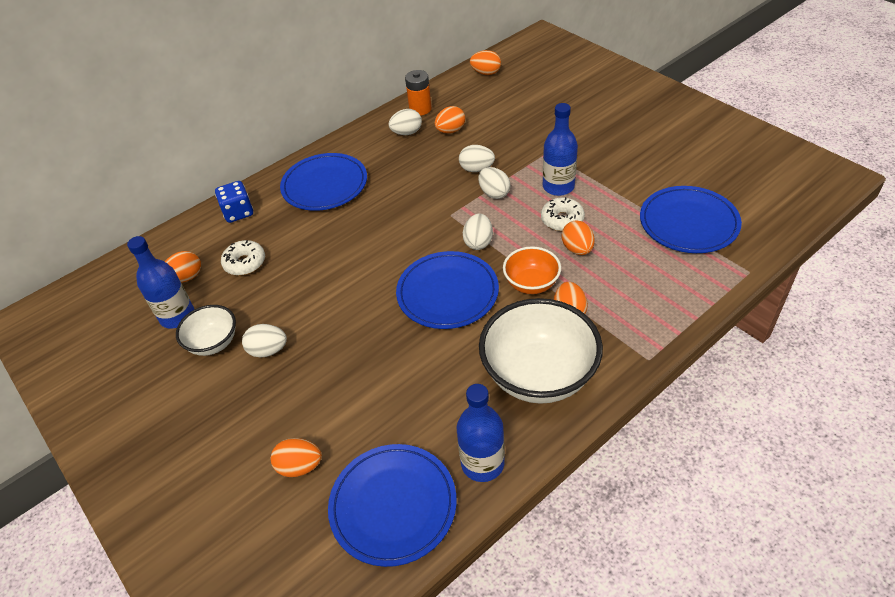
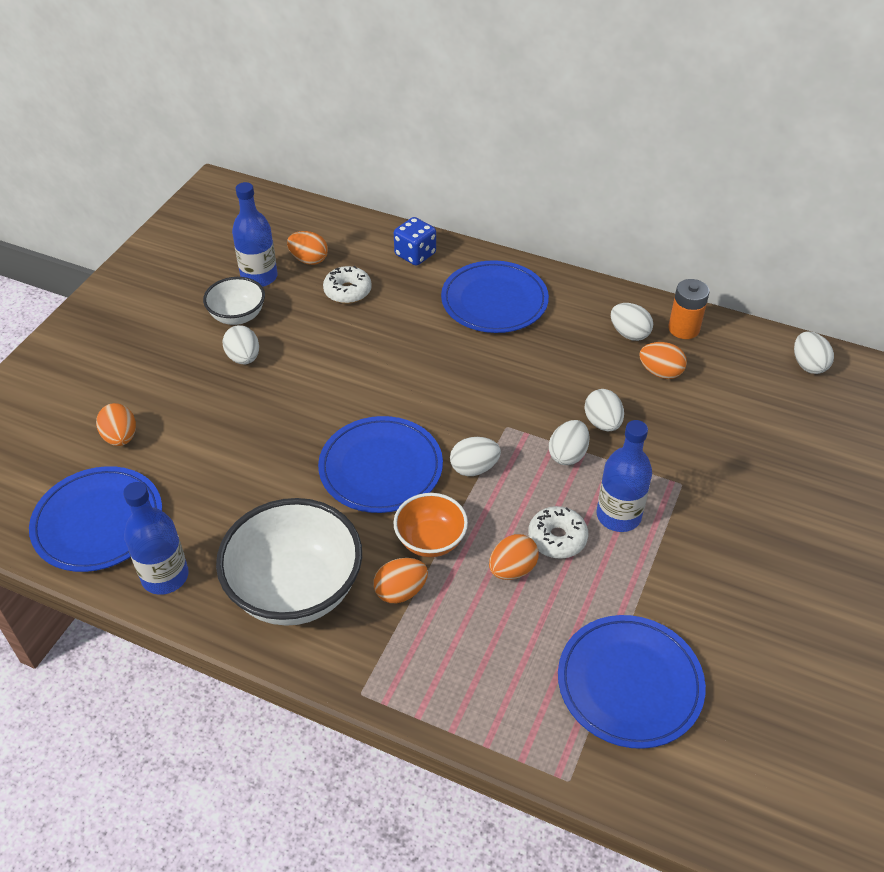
camera: 60 degrees right, 0 degrees up
orange egg [470,50,501,75] -> white egg [794,331,834,374]

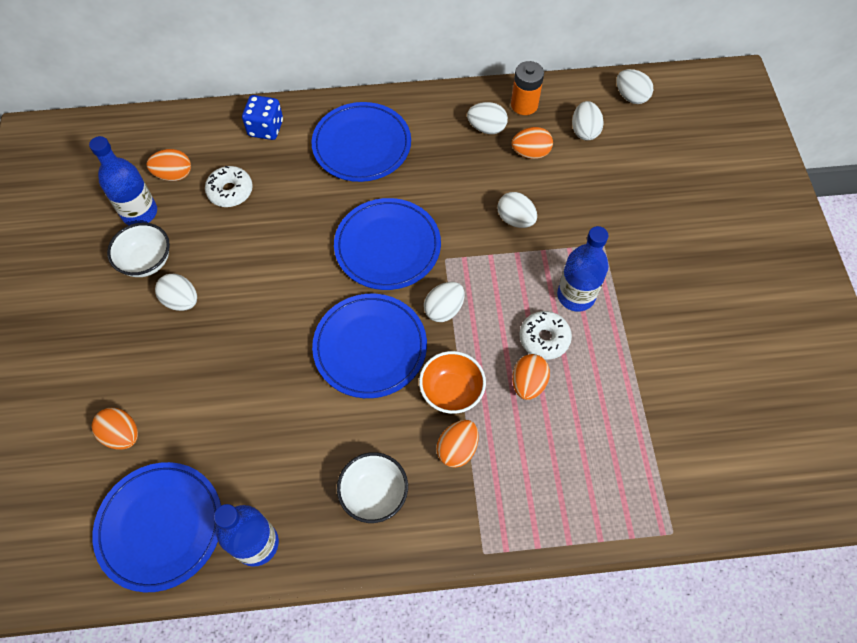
camera: 30 degrees left, 15 degrees up
white bowl [216,498,362,626] -> white bowl [337,452,408,523], size x0.54
white egg [549,420,590,465] -> white egg moved to [572,101,604,140]
blue plate [558,615,706,749] -> blue plate moved to [334,198,441,290]

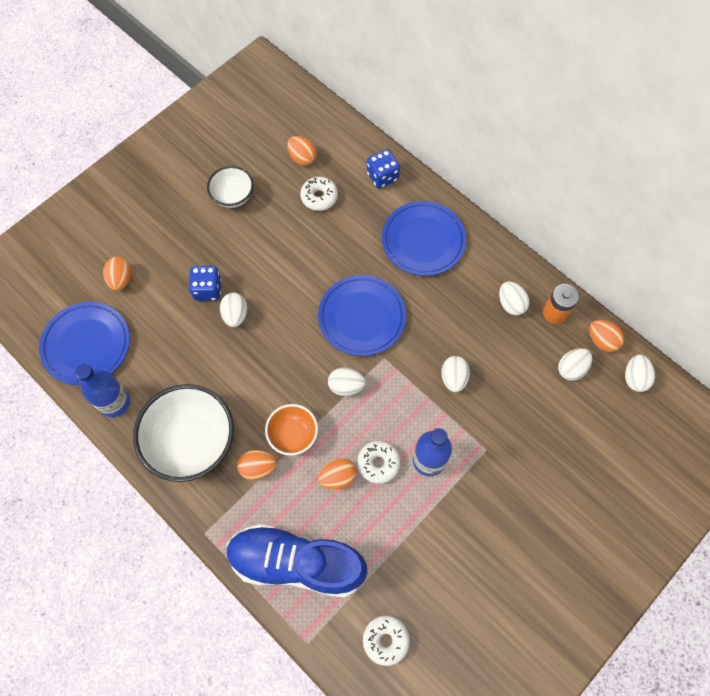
camera: 50 degrees right, 5 degrees up
blue bottle [89,136,157,225] -> none
white egg [155,274,197,311] -> white egg moved to [220,293,247,327]
blue plate [312,294,427,398] -> none
white bowl [337,452,408,523] -> white bowl [133,384,234,482], size x1.84
orange egg [512,127,553,159] -> orange egg moved to [589,320,624,352]
none -> blue dice [189,266,222,301]
none -> blue shoe [226,524,367,598]
none -> white donut [363,615,410,666]

